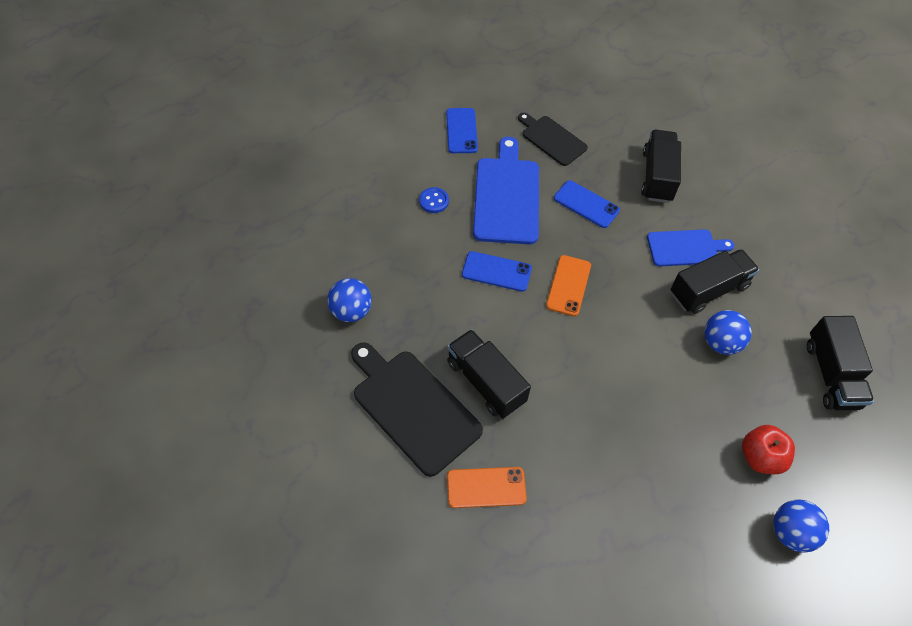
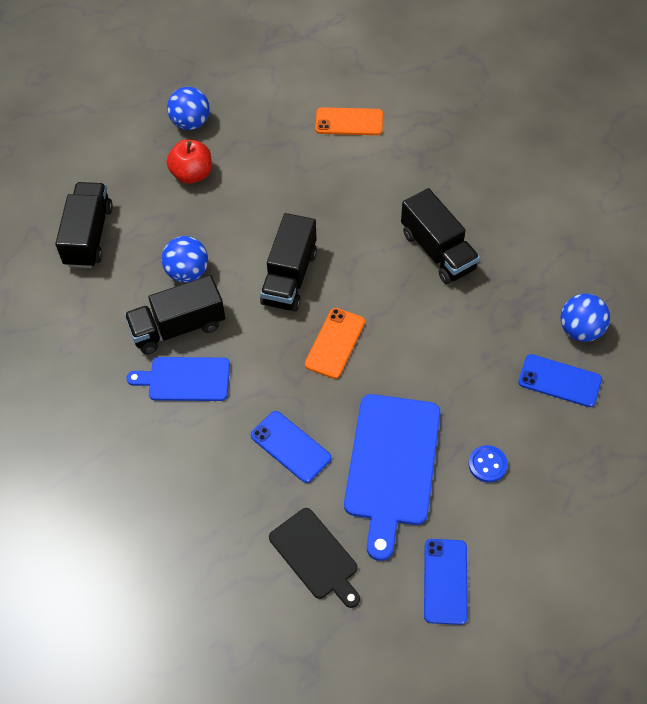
camera: 170 degrees left, 0 degrees up
black cutting board [351,343,483,477] -> none
orange phone [447,467,527,508] -> orange phone moved to [315,107,383,135]
blue phone [462,251,532,292] -> blue phone moved to [518,354,602,407]
black truck [641,130,681,203] -> black truck moved to [260,213,317,312]

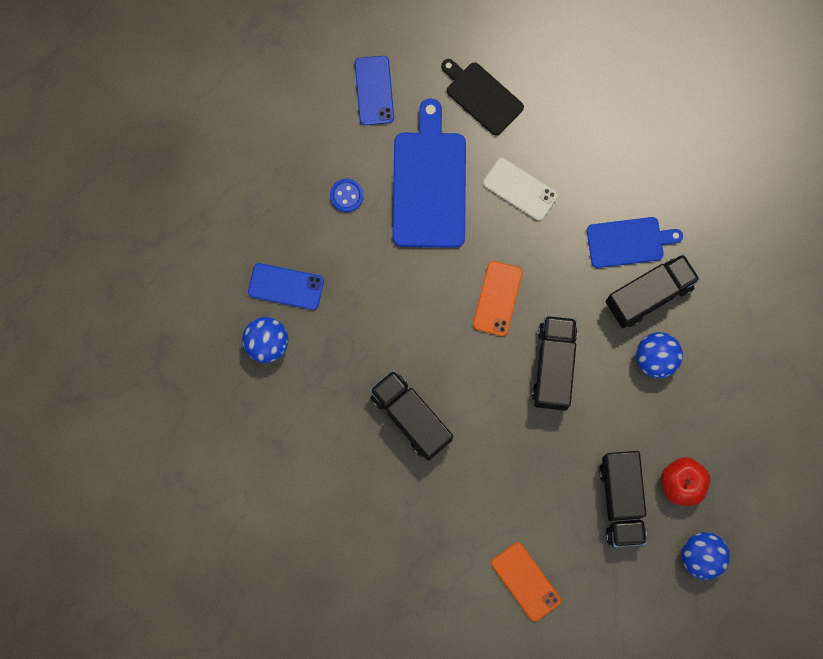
camera: 170 degrees right, 20 degrees up
black truck [55,182,113,268] -> black truck moved to [599,451,647,548]
blue phone [251,411,331,483] -> white phone [483,158,558,221]
orange phone [315,107,383,135] -> orange phone turned 60 degrees clockwise [491,542,561,621]

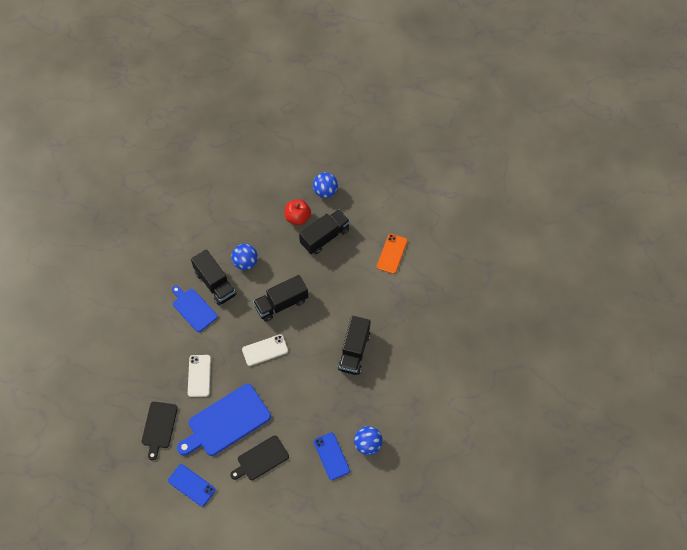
camera: 125 degrees left, 15 degrees down
blue button [330,179,364,212] -> black cutting board [230,435,289,480]
blue phone [355,56,394,125] -> blue phone turned 75 degrees clockwise [168,464,216,506]
orange phone [473,261,523,336] -> white phone [242,334,288,366]
black truck [606,254,700,328] -> black truck turned 150 degrees counterclockwise [191,249,236,305]

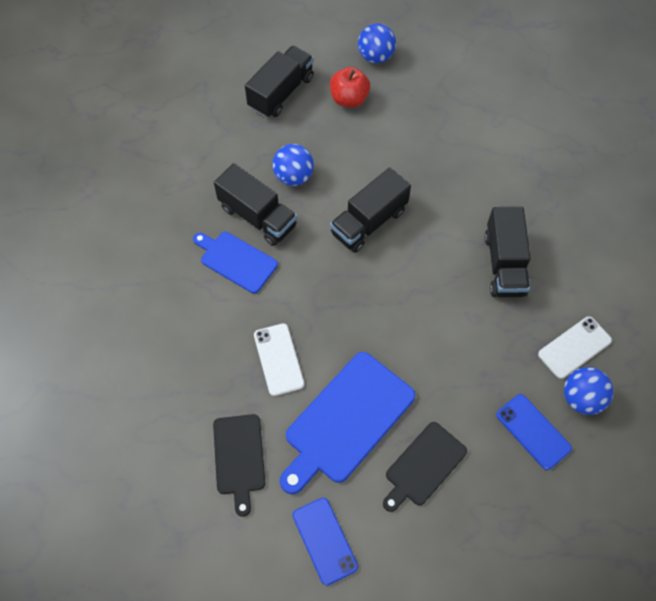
camera: 15 degrees left, 0 degrees up
blue phone [168,464,216,506] -> blue phone turned 45 degrees clockwise [293,498,358,586]
white phone [242,334,288,366] -> white phone moved to [538,316,612,379]
black truck [299,209,350,254] -> black truck moved to [245,46,314,118]
orange phone [377,234,408,274] -> none

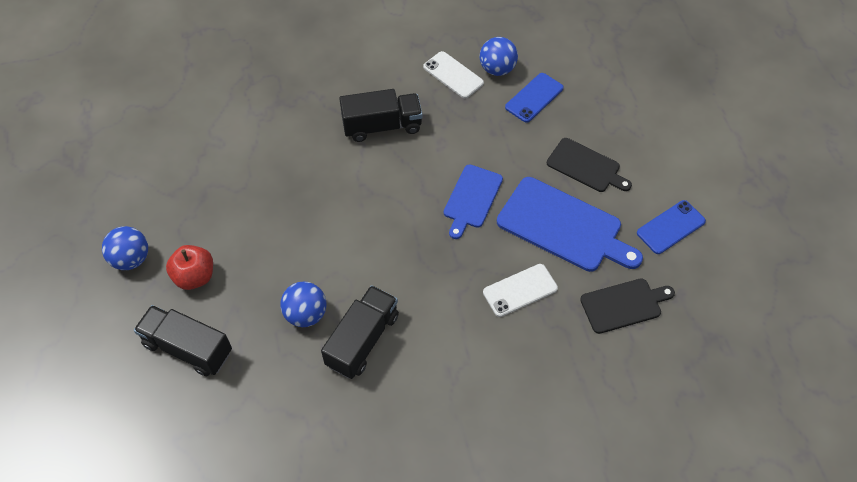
camera: 100 degrees left, 5 degrees down
blue cutting board [193,232,278,293] -> blue cutting board moved to [443,164,503,239]
black truck [330,167,411,253] -> none

